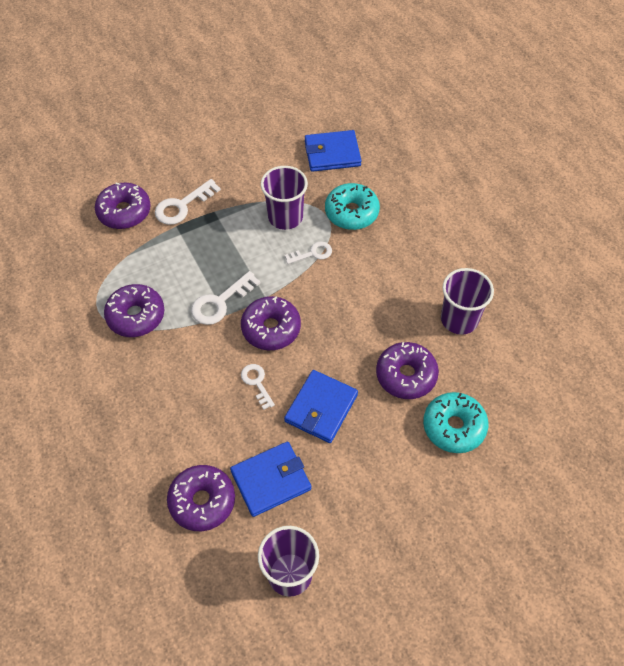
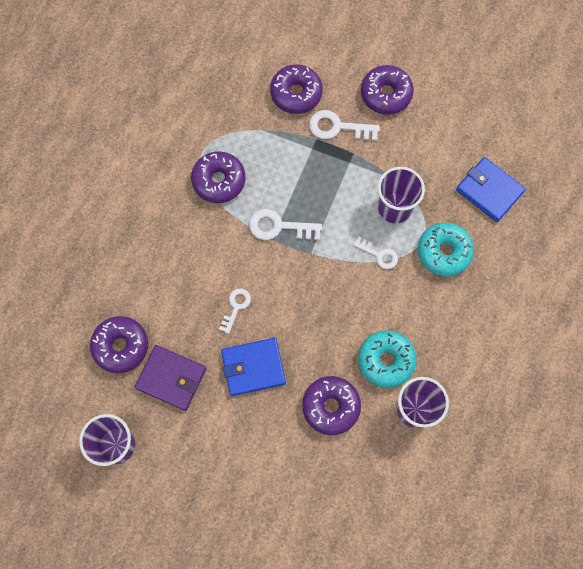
camera: 50 degrees right, 15 degrees up
blue wallet [230,442,311,517] -> purple wallet [135,345,206,411]
purple donut [241,296,301,350] -> purple donut moved to [361,65,414,115]
turquoise donut [423,392,488,453] -> turquoise donut moved to [358,330,416,388]

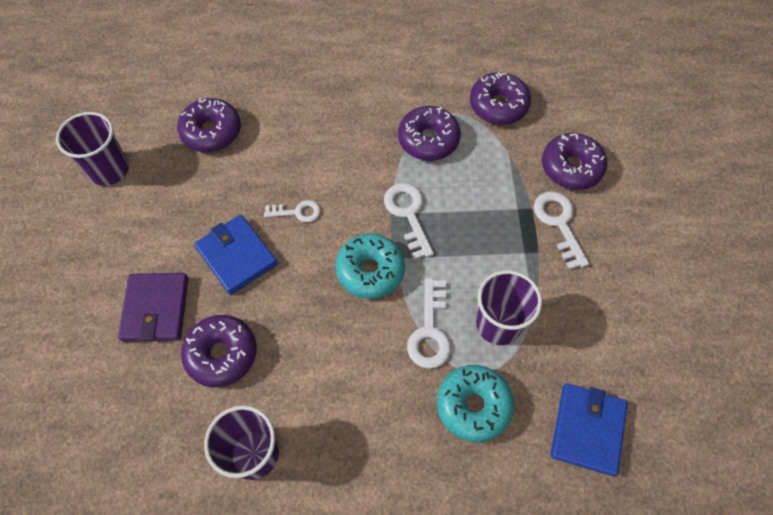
camera: 65 degrees right, 10 degrees down
purple wallet [135,345,206,411] -> purple wallet moved to [118,273,189,342]
white key [353,237,398,269] -> white key [407,278,451,369], size x1.56
turquoise donut [358,330,416,388] -> turquoise donut moved to [335,233,405,299]
purple donut [361,65,414,115] -> purple donut moved to [470,72,531,125]

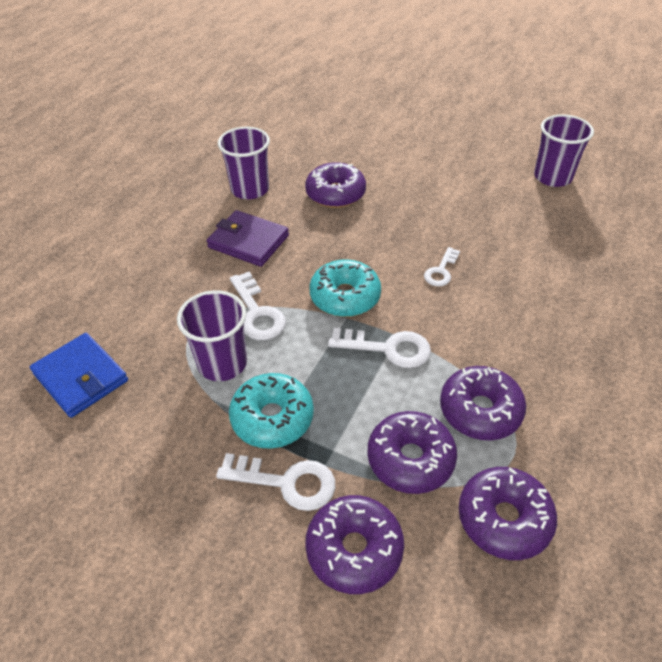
camera: 120 degrees right, 15 degrees down
purple wallet [118,273,189,342] -> purple wallet moved to [207,210,289,267]
purple donut [177,98,241,152] -> purple donut moved to [367,411,457,494]
blue wallet [194,215,278,295] -> none
white key [407,278,451,369] -> white key turned 150 degrees counterclockwise [230,272,286,340]
turquoise donut [437,365,514,442] -> turquoise donut moved to [229,373,314,449]

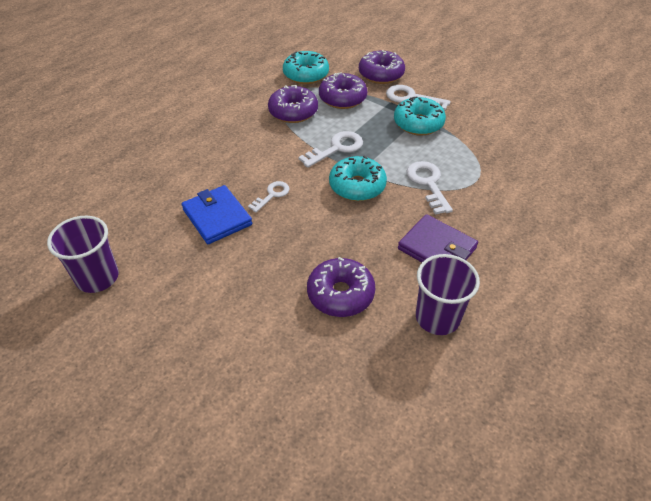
camera: 170 degrees left, 0 degrees up
blue wallet [30,333,128,418] -> blue wallet moved to [182,185,252,244]
purple cup [177,290,247,381] -> none
white key [328,328,431,368] -> white key turned 120 degrees clockwise [298,131,363,168]
purple donut [459,467,557,560] -> turquoise donut [283,51,329,84]

